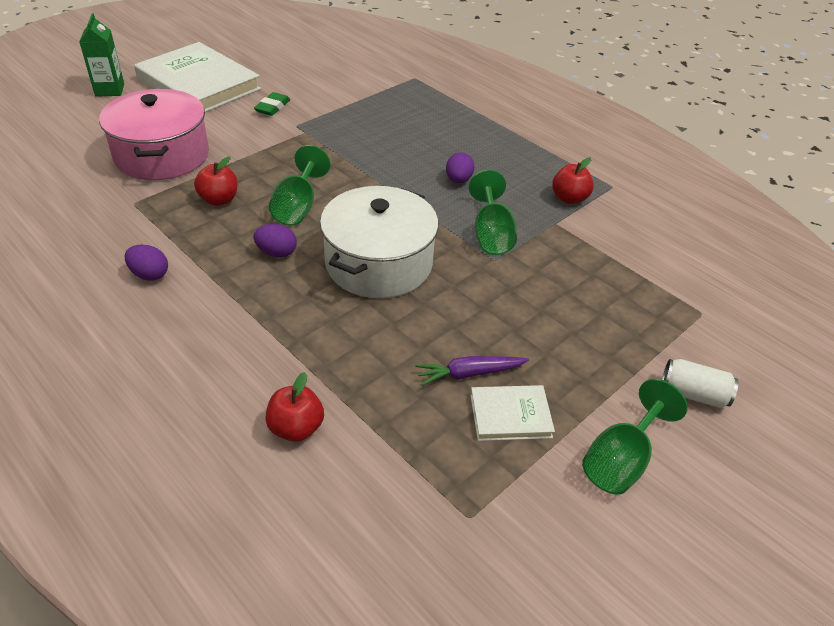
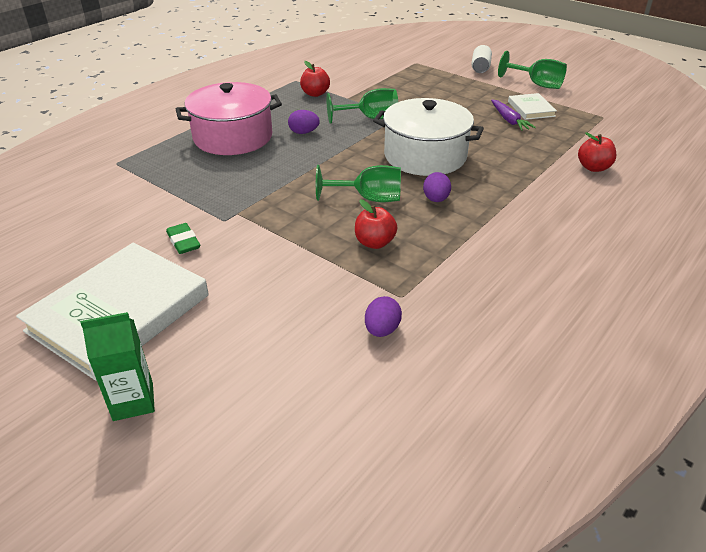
camera: 95 degrees left, 5 degrees down
pink pot [99,89,209,180] -> pink pot moved to [176,82,282,155]
purple egg [125,244,168,281] -> purple egg moved to [365,296,402,337]
green eraser [254,92,290,116] -> green eraser turned 45 degrees clockwise [166,223,200,254]

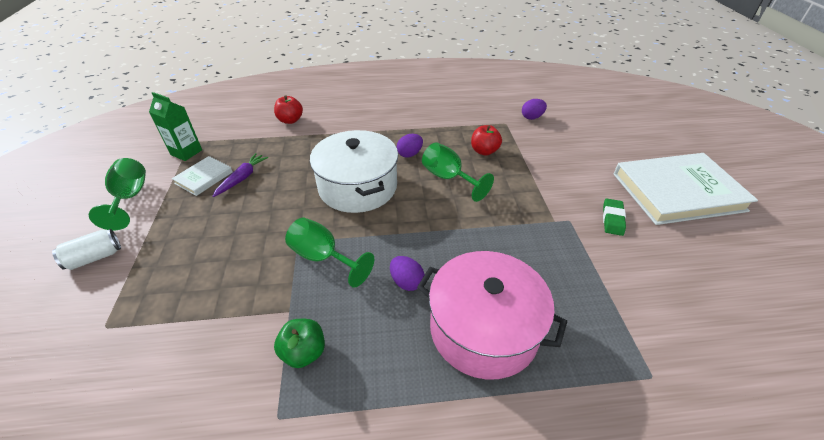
camera: 135 degrees left, 5 degrees up
green carton [80,312,155,421] -> green carton moved to [149,92,202,161]
red apple [300,61,330,97] -> green apple [274,319,325,368]

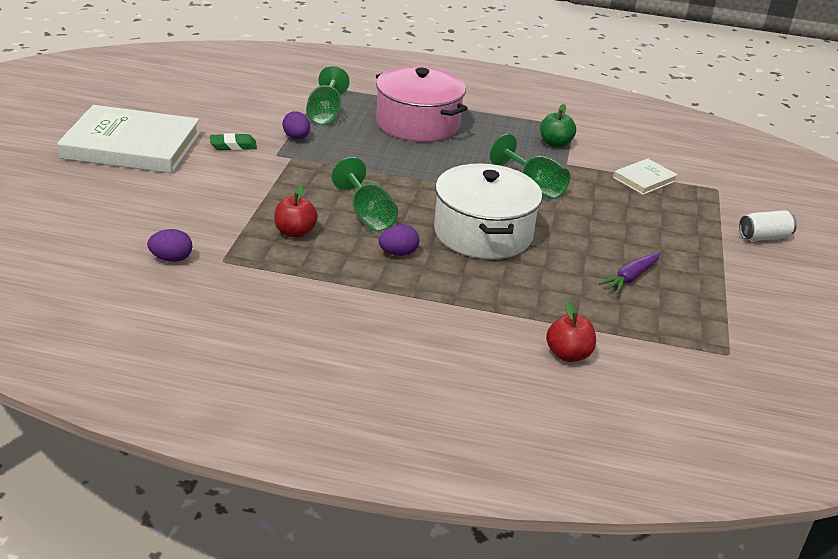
camera: 165 degrees left, 10 degrees down
green goblet [89,158,146,230] -> green goblet moved to [306,66,350,125]
green carton [149,92,202,161] -> none
white book [172,156,233,196] -> white book moved to [613,158,678,195]
purple egg [390,256,425,291] -> purple egg moved to [283,111,310,139]
green eraser [603,199,626,236] -> green eraser turned 45 degrees clockwise [210,133,257,150]

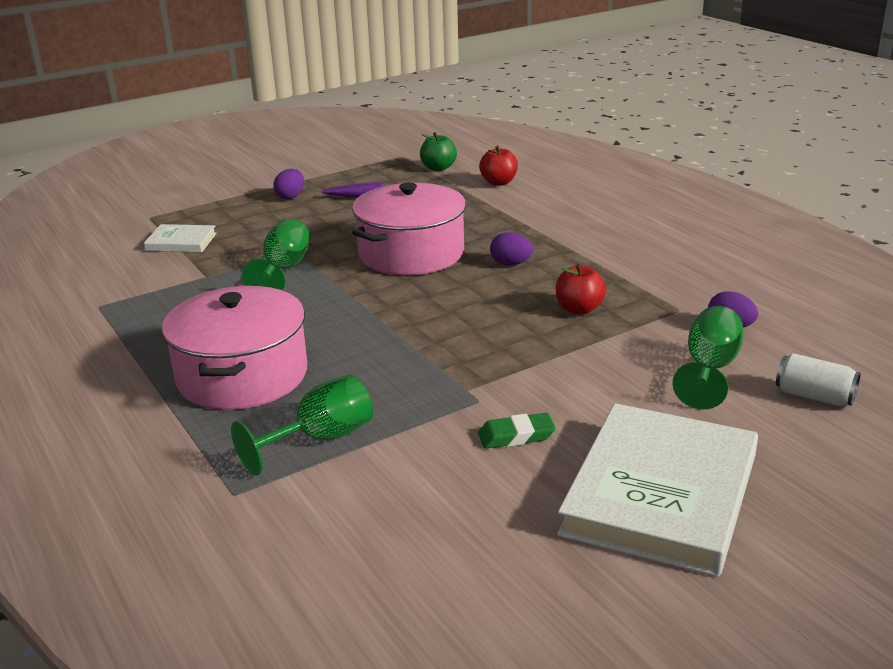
camera: 130 degrees left, 5 degrees down
white book [57,105,200,174] -> white book turned 60 degrees clockwise [557,403,758,577]
green eraser [210,133,257,150] -> green eraser turned 45 degrees counterclockwise [478,413,556,449]
purple egg [283,111,310,139] -> purple egg moved to [273,169,304,199]
green goblet [332,157,398,231] -> green goblet moved to [672,306,743,409]
white pot [434,163,542,259] -> pink pot [352,183,466,275]
green apple [540,104,576,148] -> green apple moved to [420,132,457,171]
white can [739,210,797,241] -> white can moved to [776,353,861,406]

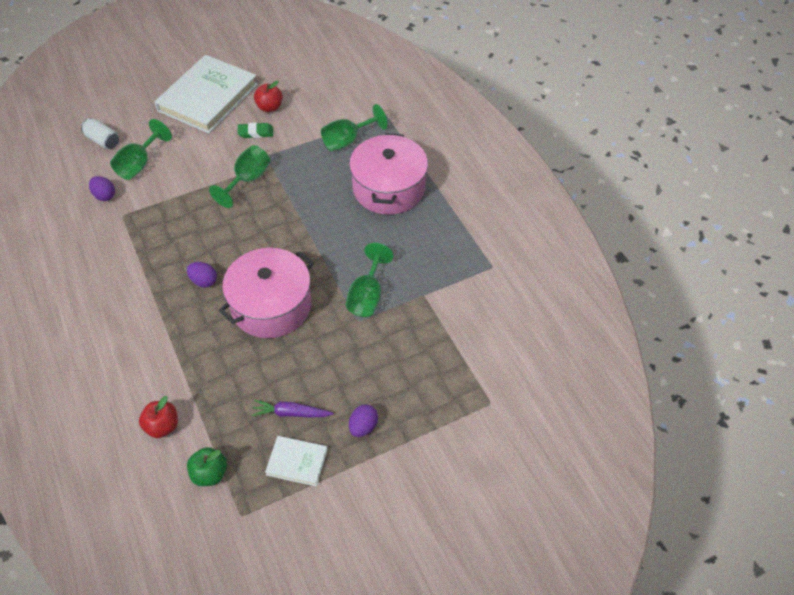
camera: 175 degrees left, 25 degrees up
white book [144,224,217,252] -> white book moved to [265,436,328,486]
red apple [556,264,606,315] -> red apple moved to [254,81,283,112]
none -> green goblet [209,145,270,208]

